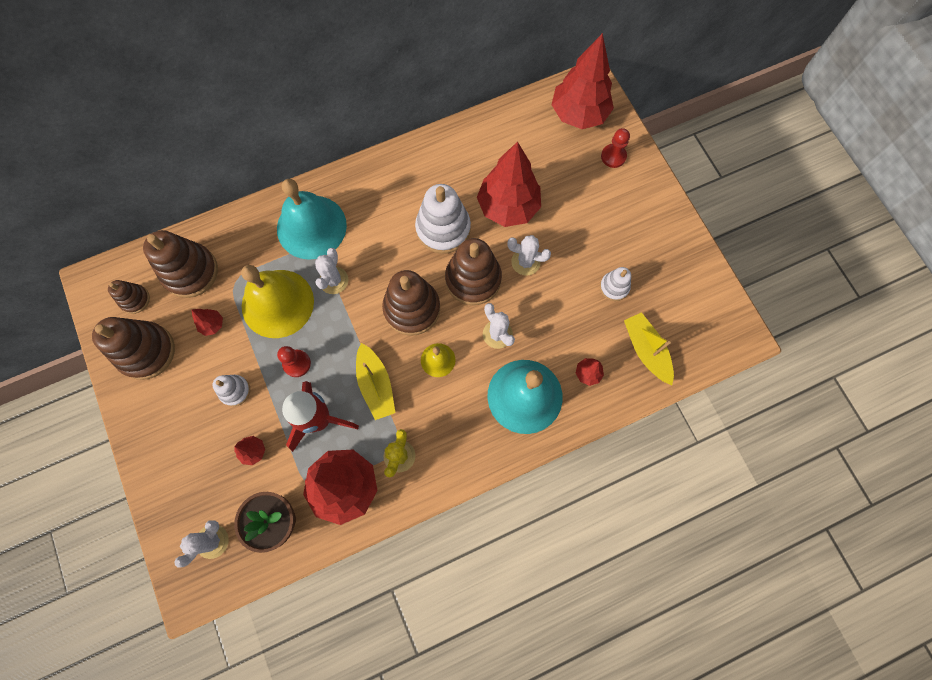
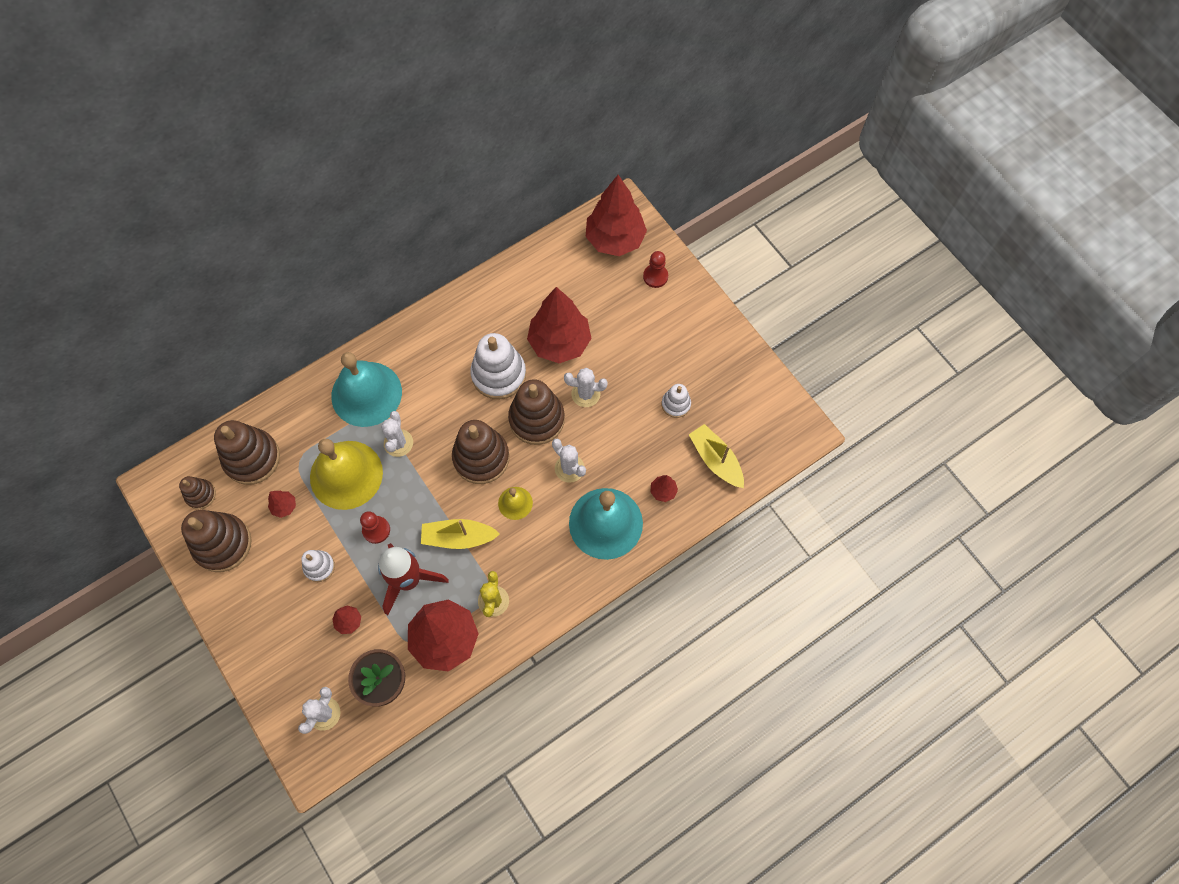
camera: 10 degrees left, 5 degrees down
yellow boat [356,343,395,420] -> yellow boat turned 120 degrees clockwise [421,519,500,549]

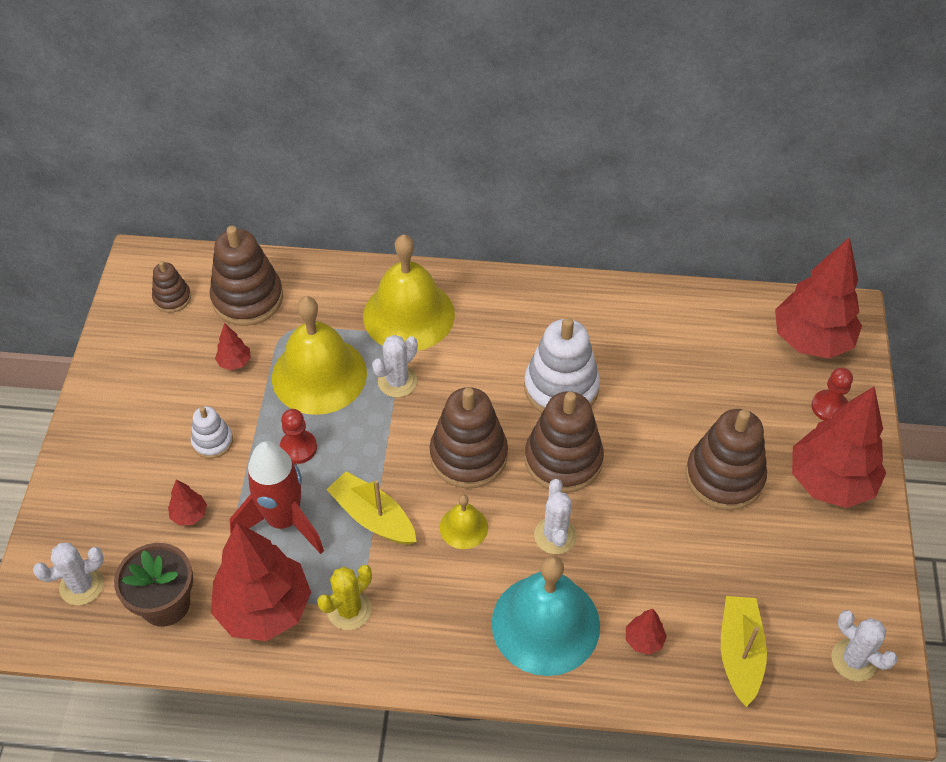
camera: 40 degrees right, 15 degrees down
brown stacking toy [181,510,252,572] -> brown stacking toy moved to [685,409,767,511]
turquoise bell [331,352,402,427] -> yellow bell [363,234,455,351]
red tree [527,287,592,363] -> red tree moved to [792,386,886,508]
white cactus [564,368,608,407] -> white cactus moved to [831,610,897,681]
white stacking toy [662,384,691,418] -> none

